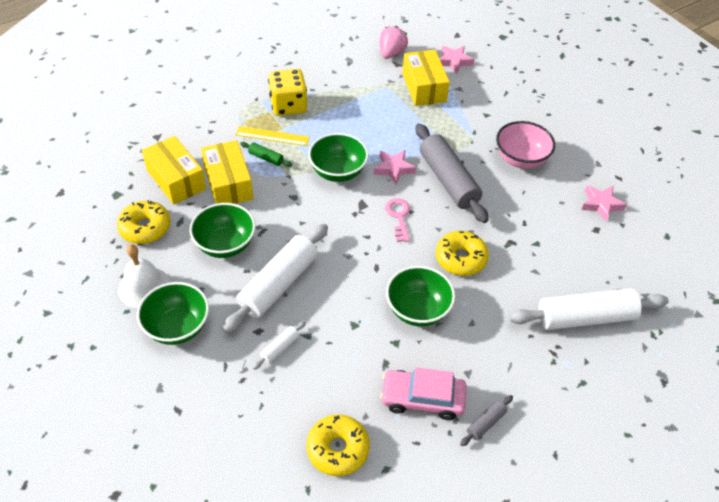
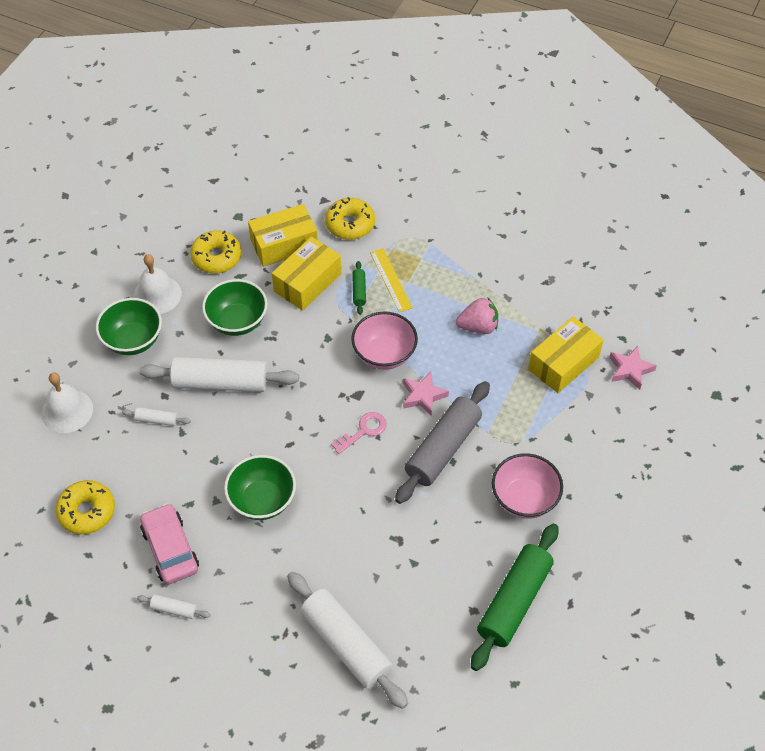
camera: 60 degrees right, 5 degrees up
yellow box [142,136,206,205] -> yellow box turned 45 degrees clockwise [248,204,318,267]
yellow dice [268,69,307,116] -> none
green bowl [308,133,369,182] -> pink bowl [351,312,418,370]
pink strawberry [380,26,408,59] -> pink strawberry moved to [456,298,498,334]
yellow donut [436,231,489,276] -> yellow donut moved to [325,197,375,240]
grey rolling pin [460,395,513,446] -> white rolling pin [137,594,211,619]
pink star [581,185,627,222] -> green rolling pin [471,524,558,671]
none -> white bell [41,372,93,433]

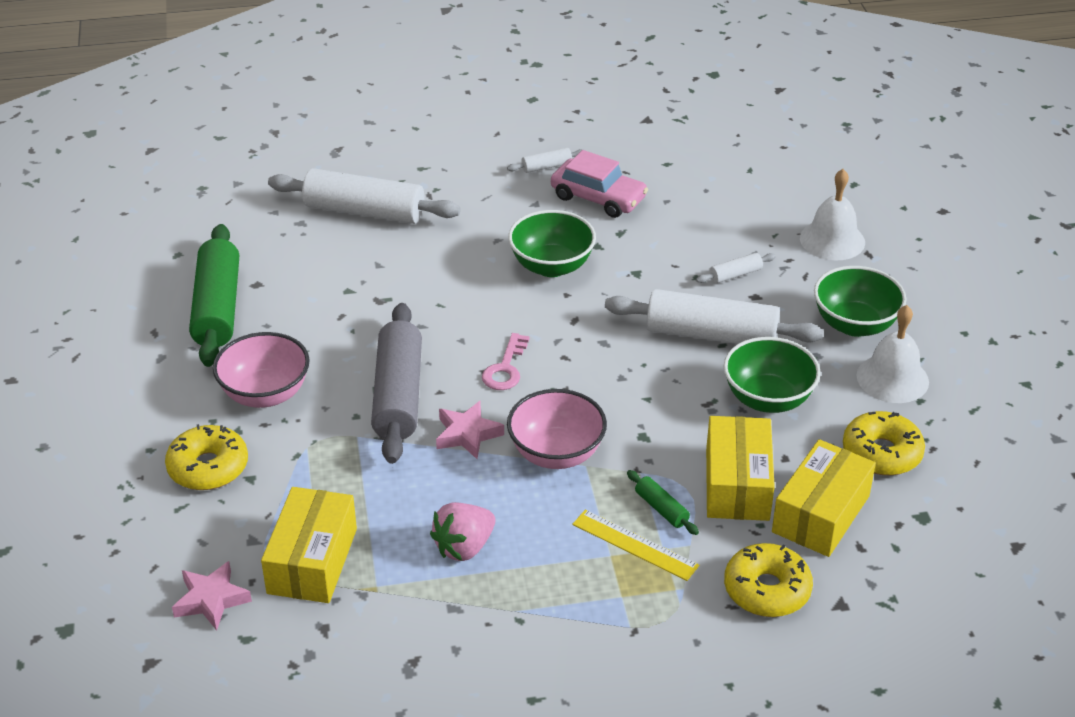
camera: 145 degrees right, 15 degrees down
yellow donut [56,480,115,535] -> yellow donut moved to [165,424,248,490]
white rolling pin [139,357,299,392] -> white rolling pin turned 45 degrees clockwise [605,289,824,344]

